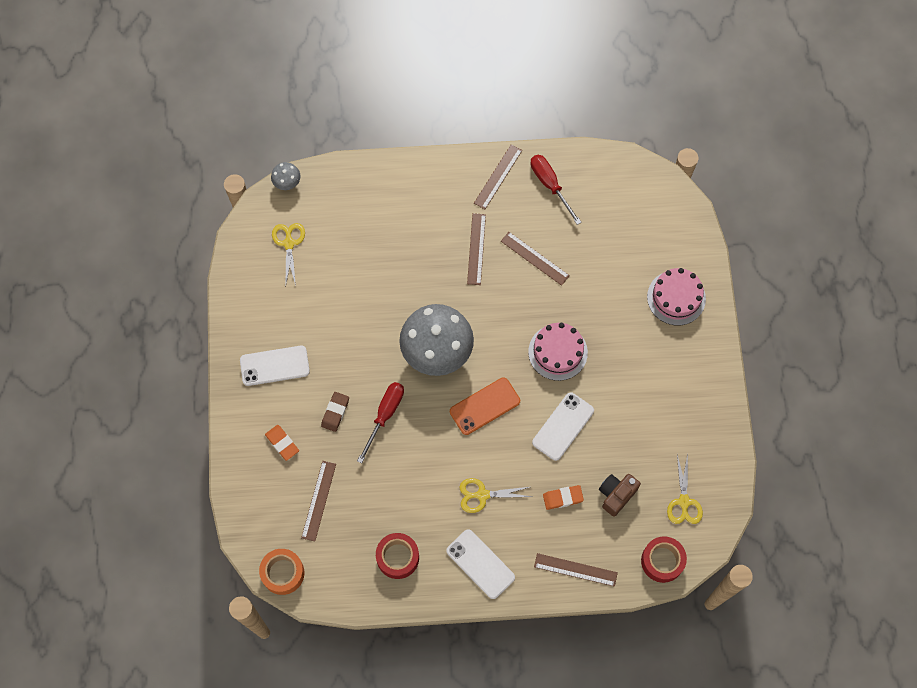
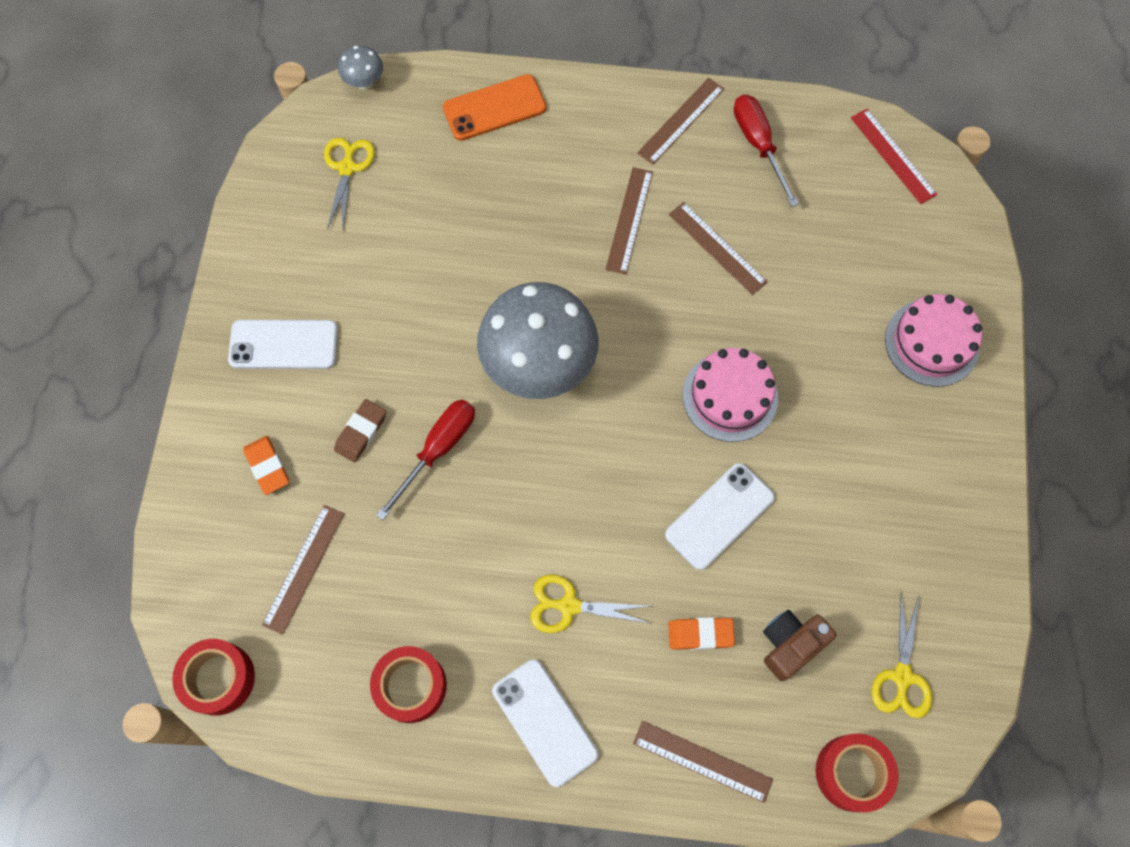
camera: 10 degrees right, 0 degrees up
orange tape [259,549,304,595] -> red tape [172,639,255,716]
orange phone [450,377,520,435] -> orange phone moved to [443,74,547,141]
none -> red ruler [851,109,937,204]

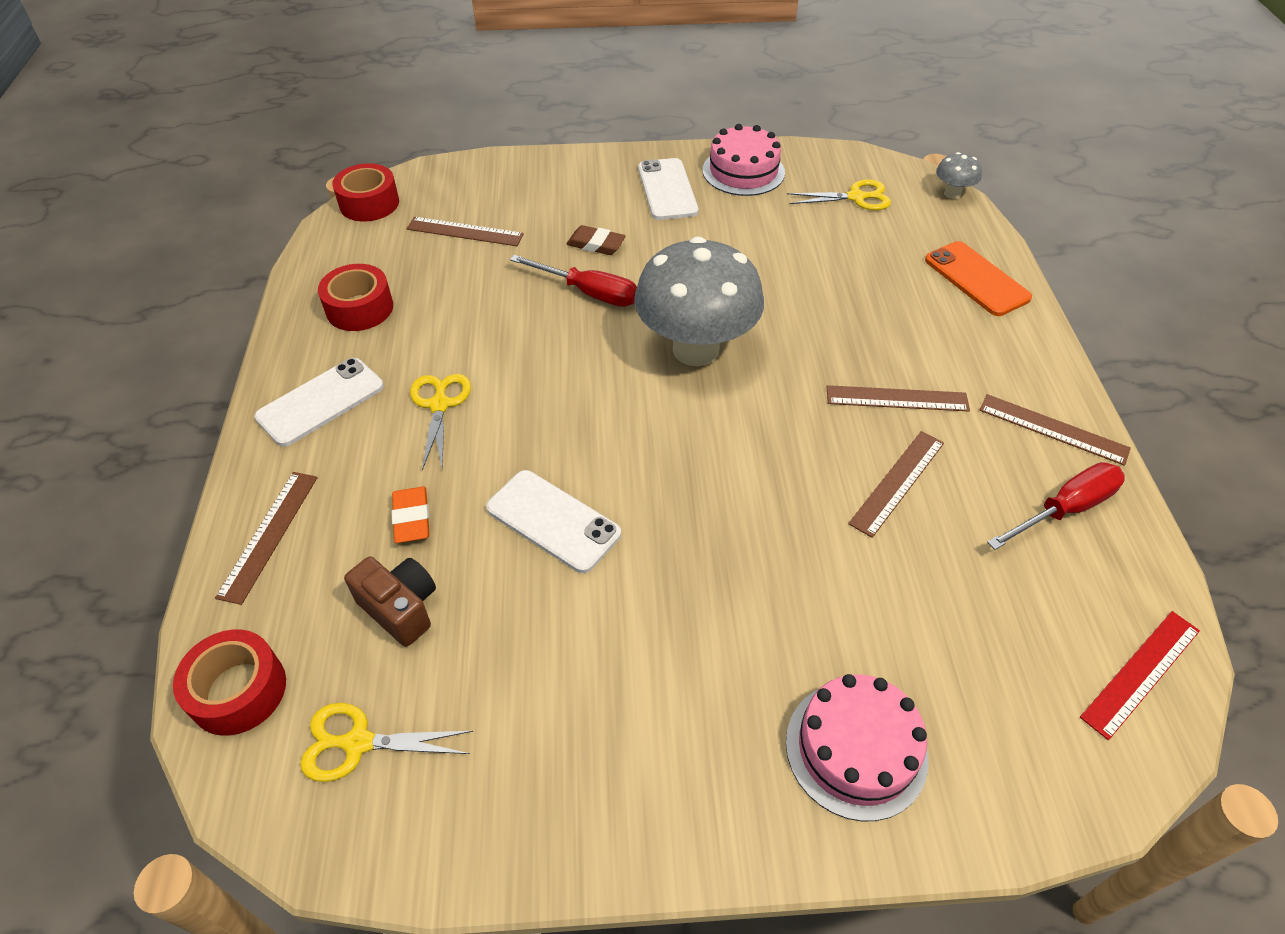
camera: 80 degrees right, 20 degrees down
orange eraser [243,436,289,495] -> none
pink cake [683,348,778,442] -> pink cake moved to [703,124,785,196]

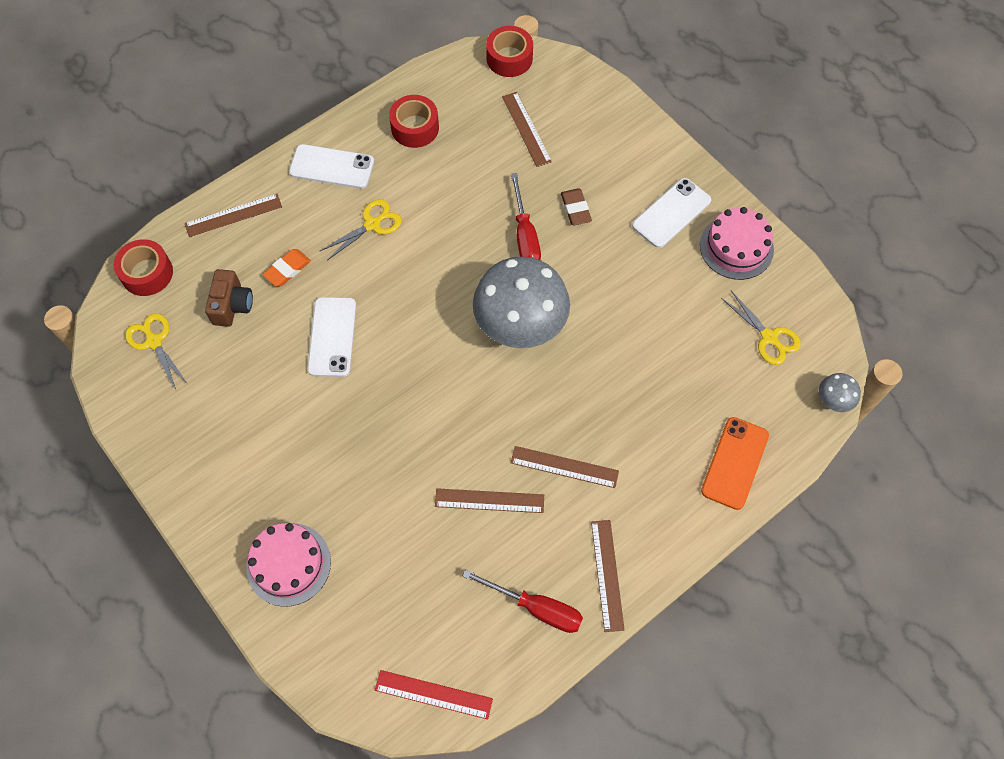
camera: 55 degrees right, 15 degrees up
brown ruler [826,385,970,411] -> brown ruler turned 45 degrees counterclockwise [511,446,619,488]

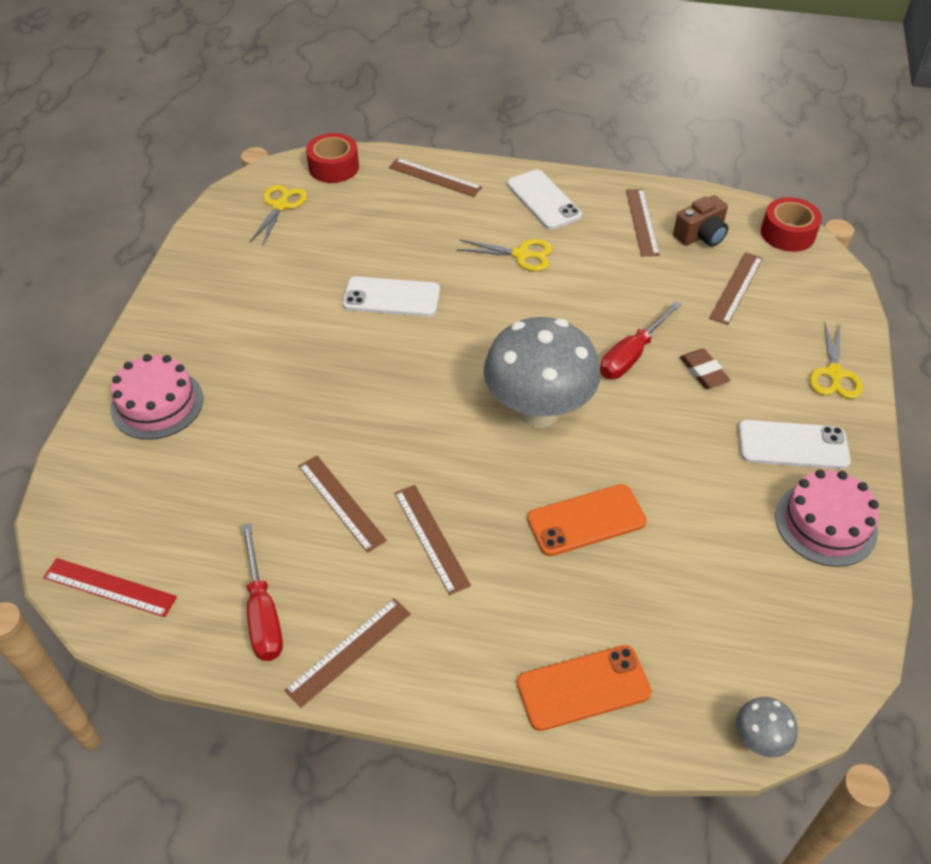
camera: 50 degrees right, 15 degrees down
brown camera [205,269,253,327] -> brown camera moved to [673,195,728,247]
orange eraser [263,249,311,287] -> none
white phone [307,297,356,377] -> white phone turned 45 degrees clockwise [343,276,440,317]
red ruler [375,670,493,719] -> red ruler turned 45 degrees counterclockwise [43,558,177,617]
red tape [389,95,439,148] -> brown ruler [626,189,660,256]
brown eraser [561,188,592,225] -> brown eraser turned 60 degrees counterclockwise [680,349,731,389]
yellow scissors [721,291,801,365] -> yellow scissors moved to [809,322,862,399]
none -> orange phone [527,484,647,556]

